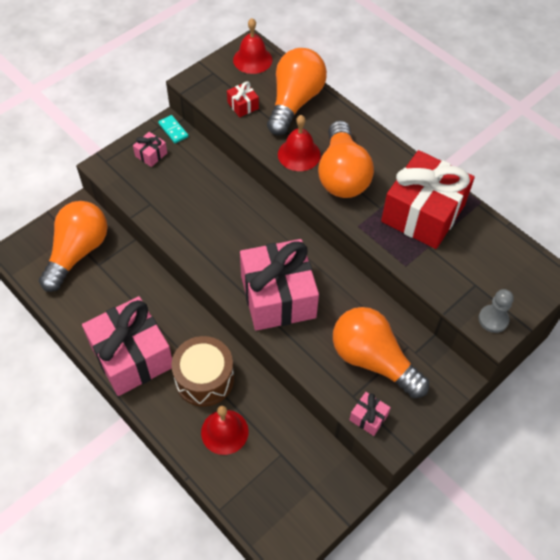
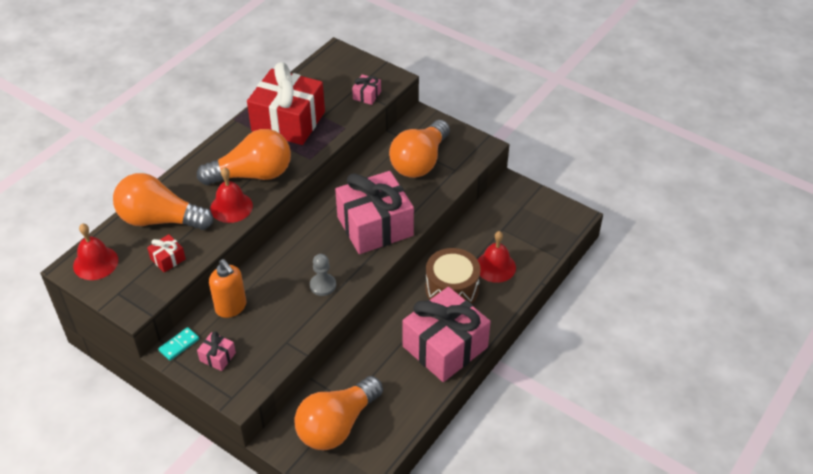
camera: 100 degrees left, 10 degrees down
orange light bulb [39,201,107,292] -> orange light bulb turned 60 degrees counterclockwise [294,376,383,450]
pink gift [349,392,391,436] -> pink gift moved to [352,74,381,105]
grey pawn [478,289,514,333] -> grey pawn moved to [310,254,336,296]
none -> orange soap dispenser [209,259,246,318]

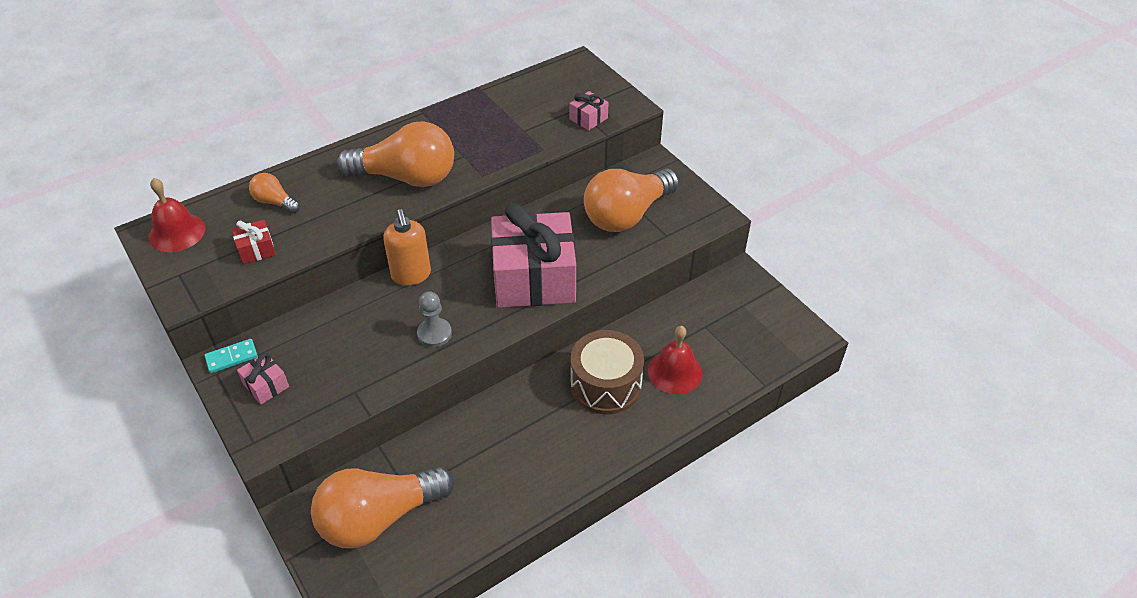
camera: 20 degrees right, 0 degrees up
orange light bulb [113,173,213,230] -> orange light bulb [249,173,300,213], size x0.46
orange soap dispenser [209,259,246,318] -> orange soap dispenser moved to [383,209,431,286]
red bell [210,167,253,223] -> none
red gift [247,62,325,145] -> none
pink gift [403,287,491,382] -> none

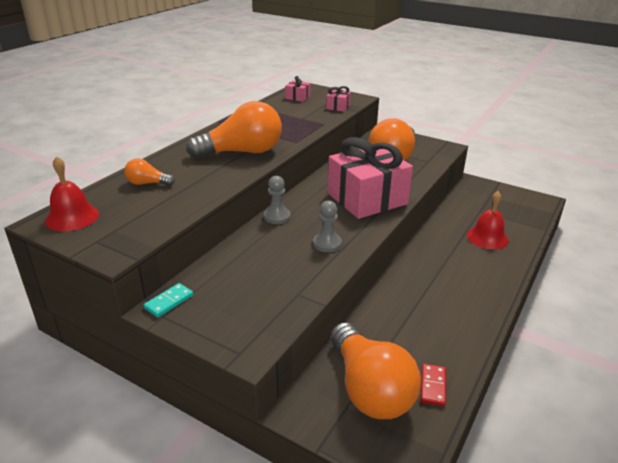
camera: 25 degrees left, 15 degrees down
red gift [232,220,276,264] -> none
pink gift [237,353,289,405] -> pink gift moved to [285,76,311,102]
orange light bulb [311,467,454,549] -> orange light bulb turned 60 degrees counterclockwise [331,322,421,419]
orange soap dispenser [383,209,431,286] -> grey pawn [264,176,291,224]
brown drum [571,330,644,414] -> none
none -> red domino [421,364,446,406]

